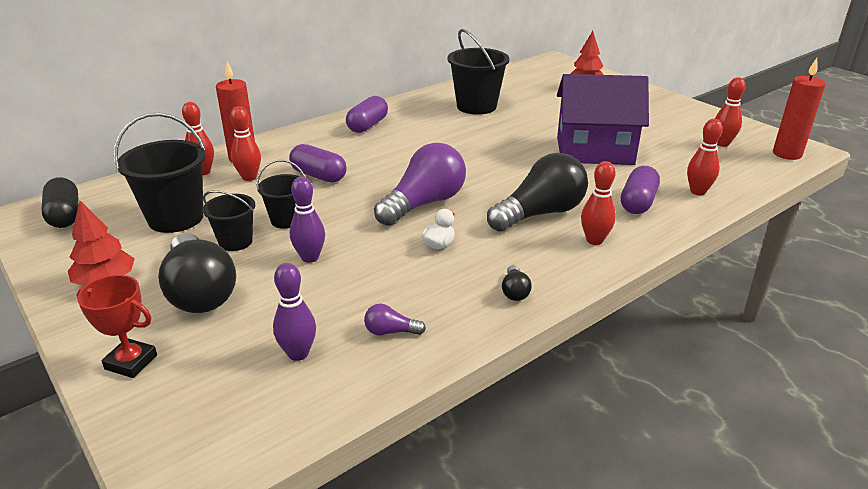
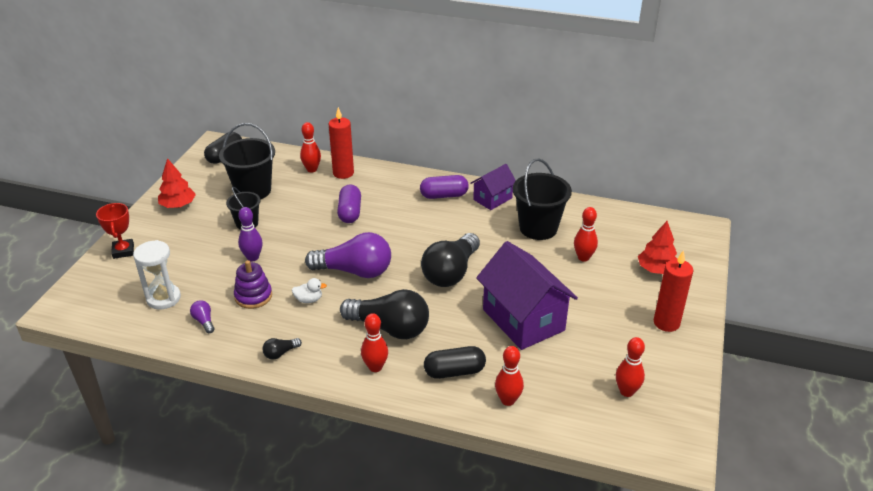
camera: 55 degrees right, 5 degrees up
black light bulb [158,233,236,313] -> black light bulb moved to [421,233,480,287]
red bowling pin [230,106,261,181] -> red bowling pin moved to [574,207,598,262]
black bucket [256,160,305,229] -> none
purple bowling pin [273,263,316,361] -> white hourglass [133,240,181,310]
purple capsule [621,166,660,214] -> black capsule [424,346,486,379]
red candle [773,58,826,160] -> red candle moved to [654,250,693,332]
none -> purple stacking toy [234,260,272,309]
none -> purple house [470,164,516,210]

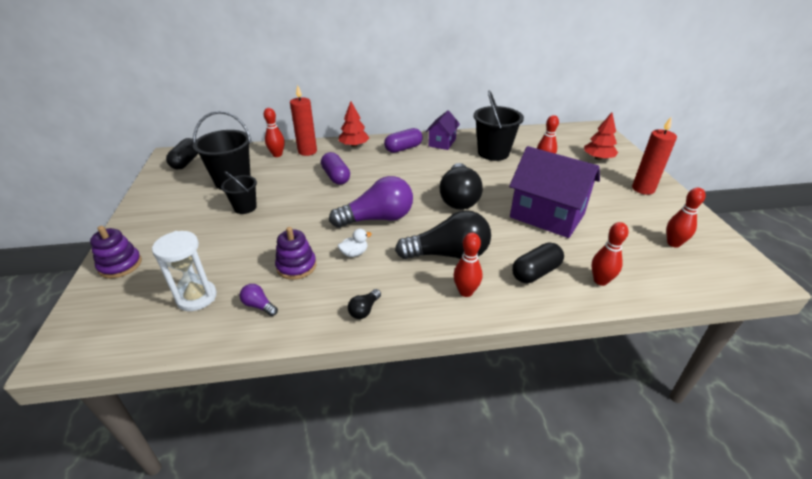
camera: 25 degrees left, 0 degrees up
red trophy [96,203,134,259] -> purple stacking toy [90,226,142,278]
red tree [158,158,196,208] -> red tree moved to [338,101,369,147]
purple bowling pin [238,207,263,261] -> none

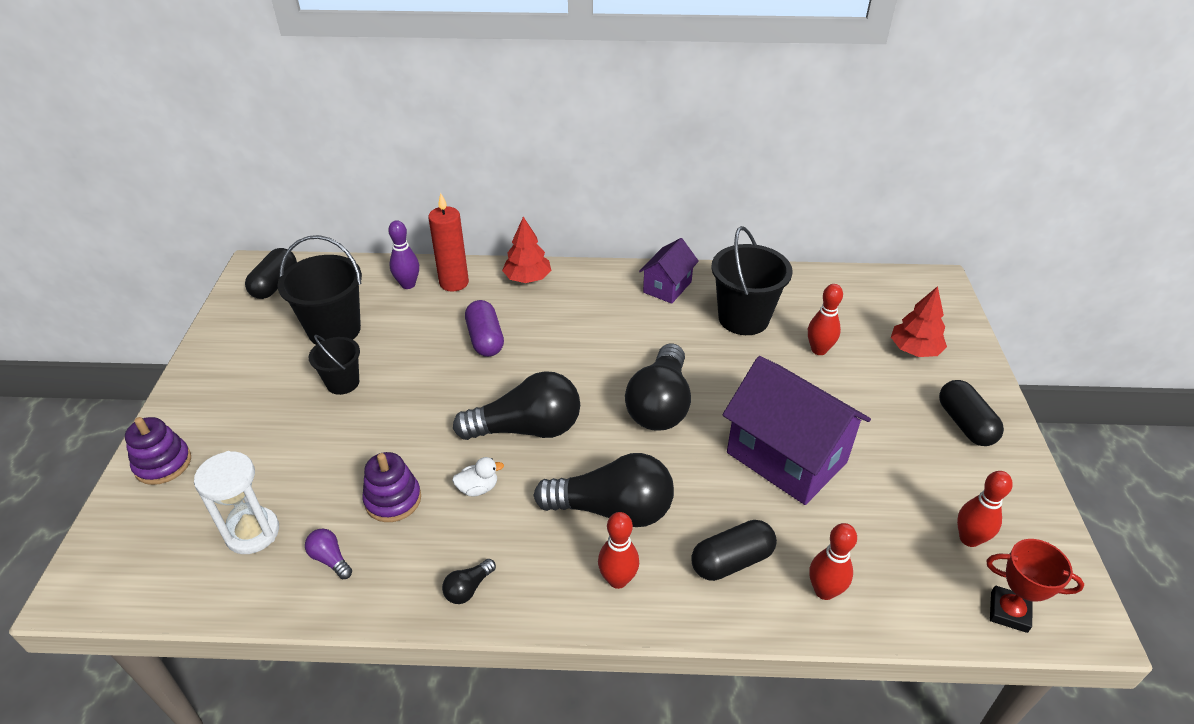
camera: 10 degrees right, 5 degrees up
red bowling pin [264,108,285,157] -> purple bowling pin [388,220,419,289]
purple light bulb [329,176,413,228] -> black light bulb [453,371,580,440]
purple capsule [384,128,423,153] -> none
red candle [632,117,677,195] -> black capsule [939,380,1004,446]
none -> red trophy [986,539,1084,633]

